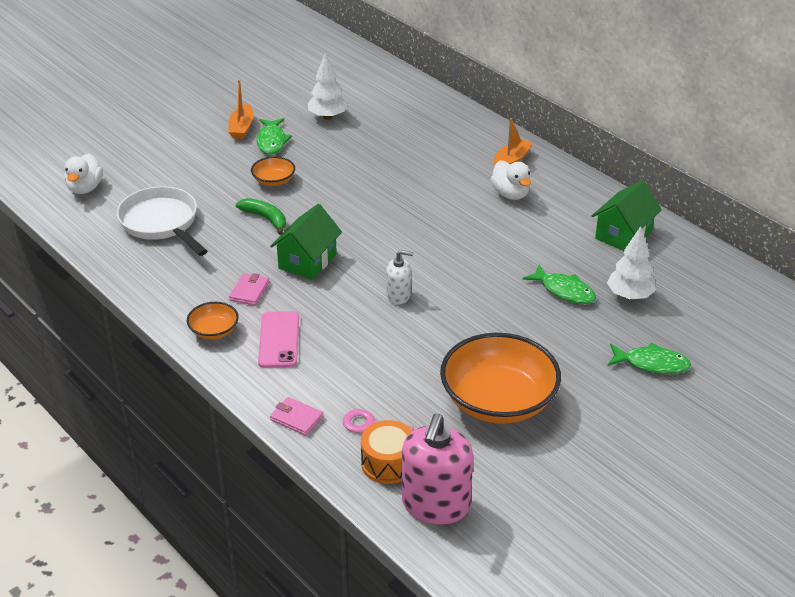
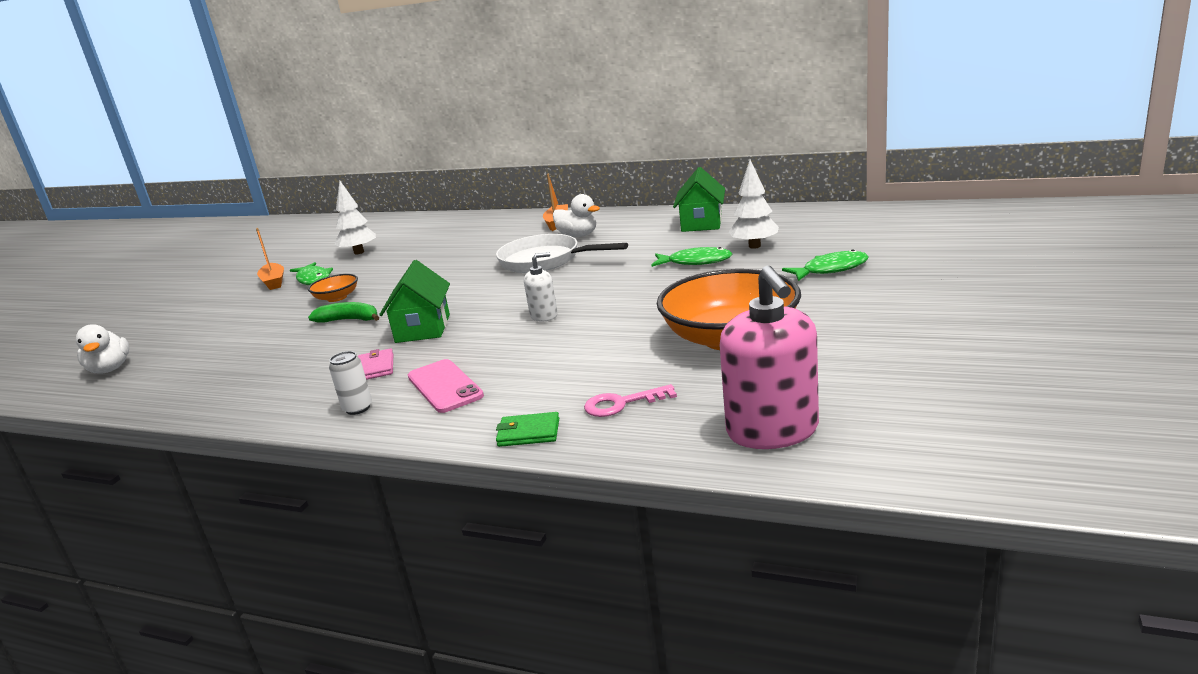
camera: 25 degrees left, 15 degrees down
white pan [117,186,208,256] -> white pan moved to [496,234,628,273]
orange bowl [187,302,239,339] -> white can [329,351,372,415]
pink wallet [270,397,323,436] -> green wallet [496,412,559,447]
orange drum [361,420,412,484] -> none

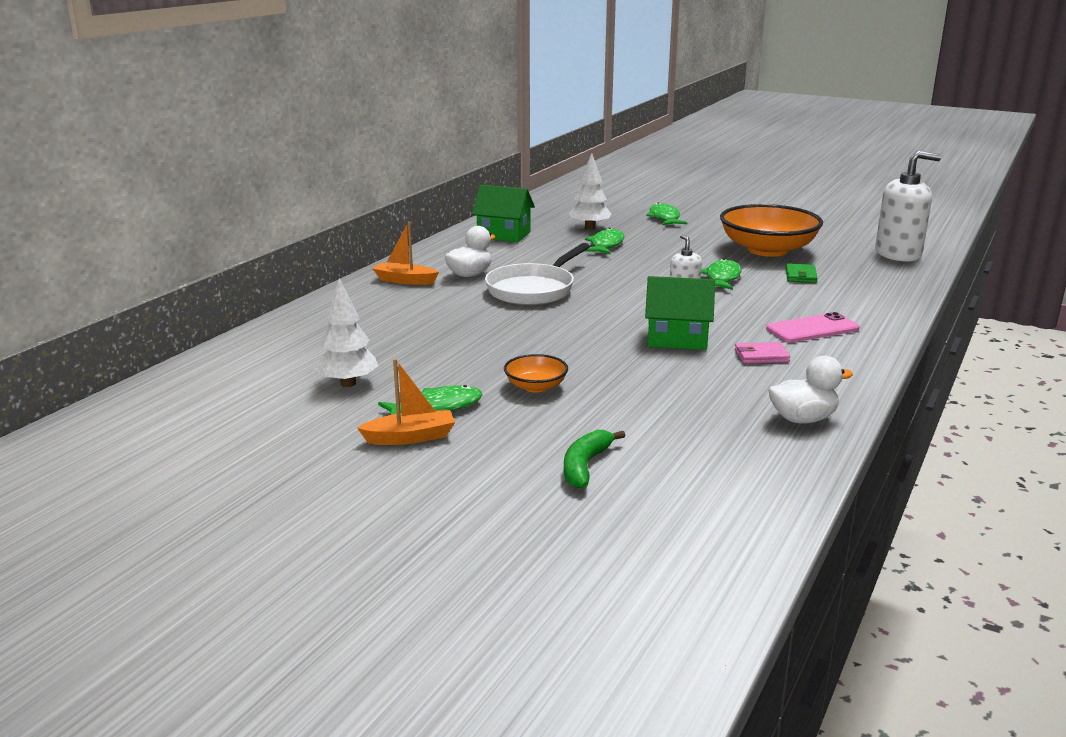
camera: 85 degrees left, 0 degrees up
white duck [76,324,129,374] -> white duck moved to [768,356,853,424]
green banana [308,302,379,323] -> green banana moved to [564,430,625,489]
white can [329,351,372,415] -> none
green wallet [496,412,559,447] -> green wallet moved to [786,263,818,283]
pink key [584,384,677,417] -> none
pink soap dispenser [719,266,819,449] -> white soap dispenser [875,151,941,262]
none -> green fish [701,258,742,290]

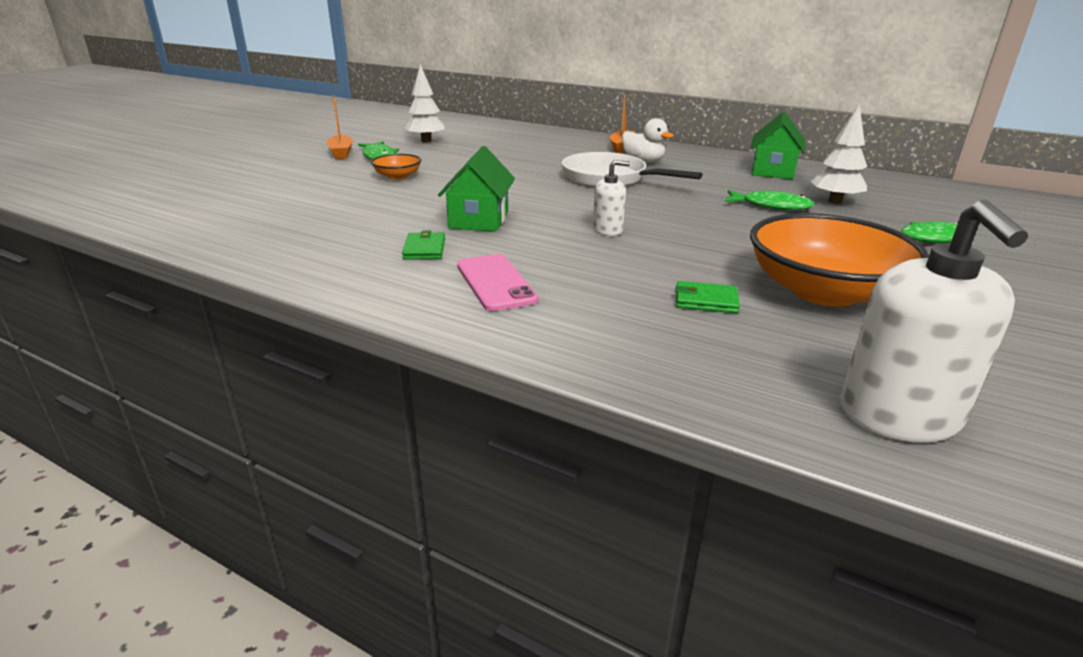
camera: 90 degrees right, 5 degrees up
green banana [564,430,625,489] -> none
green fish [701,258,742,290] -> none
pink wallet [735,342,790,364] -> green wallet [402,230,445,260]
white duck [768,356,853,424] -> none

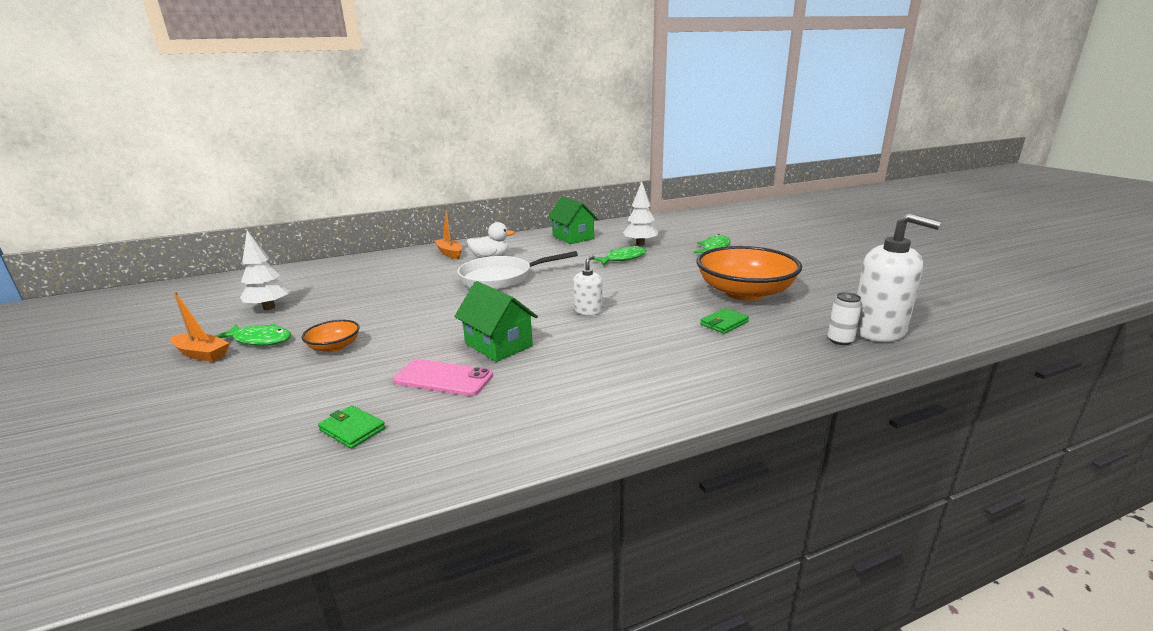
camera: 50 degrees left, 5 degrees down
green wallet [402,230,445,260] -> green wallet moved to [318,405,385,449]
pink phone [457,254,538,311] -> pink phone moved to [393,359,493,396]
none -> white can [827,292,862,345]

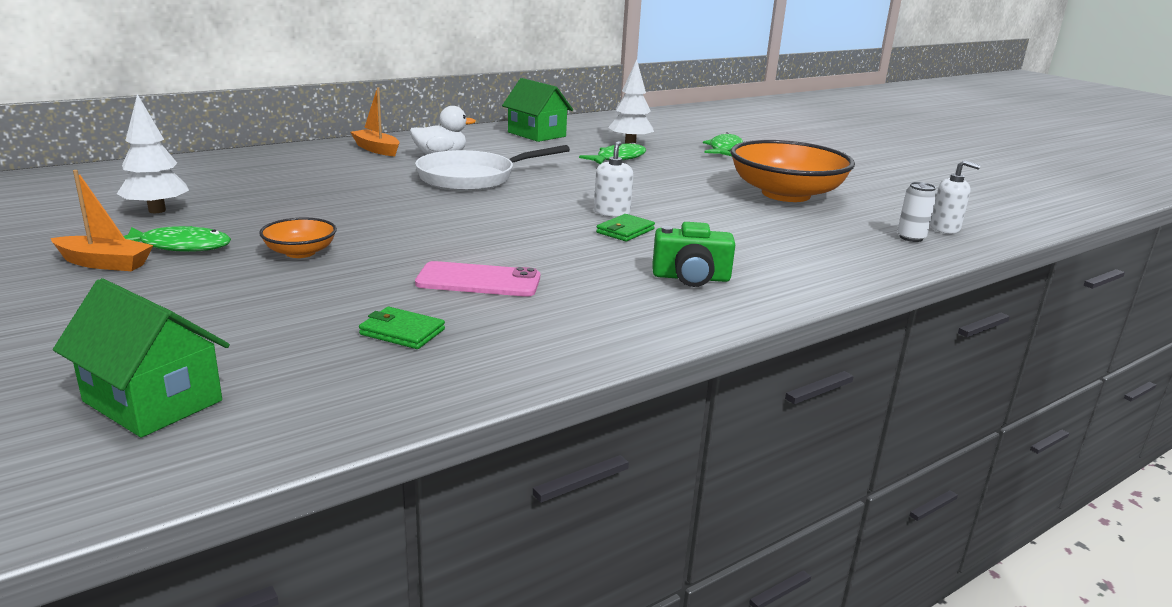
camera: 15 degrees left, 0 degrees up
green house [454,281,538,362] -> green house moved to [53,278,230,438]
green wallet [700,308,749,334] -> green wallet moved to [596,214,655,242]
white soap dispenser [856,213,941,342] -> white soap dispenser [930,160,981,234], size x0.52
none -> green camera [652,222,735,287]

